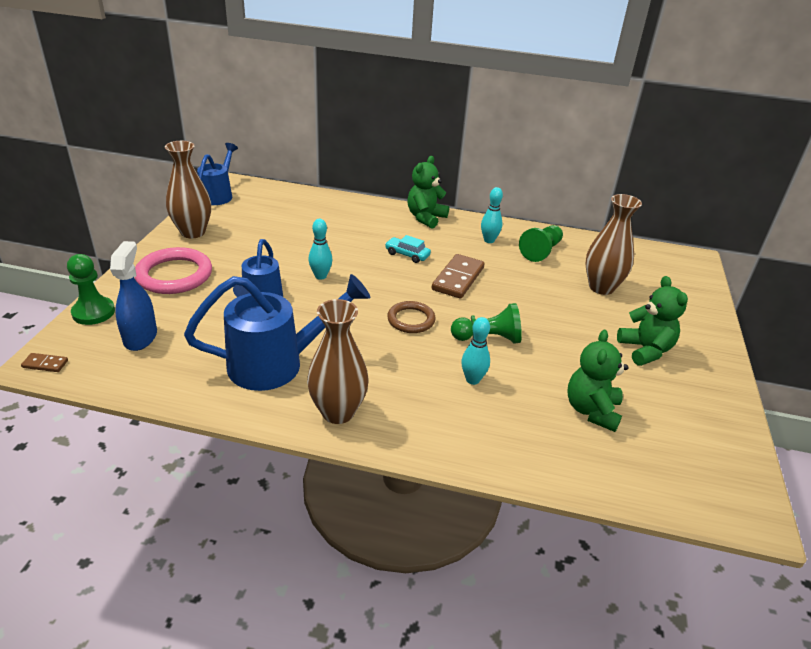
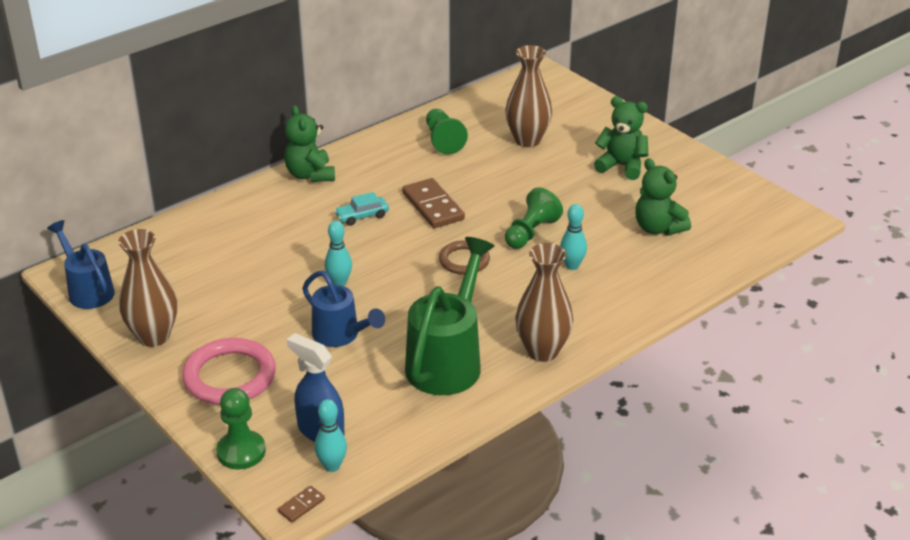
camera: 50 degrees left, 0 degrees up
blue watering can [184,274,370,391] -> green watering can [405,237,494,395]
turquoise bowling pin [481,187,503,243] -> turquoise bowling pin moved to [314,399,347,472]

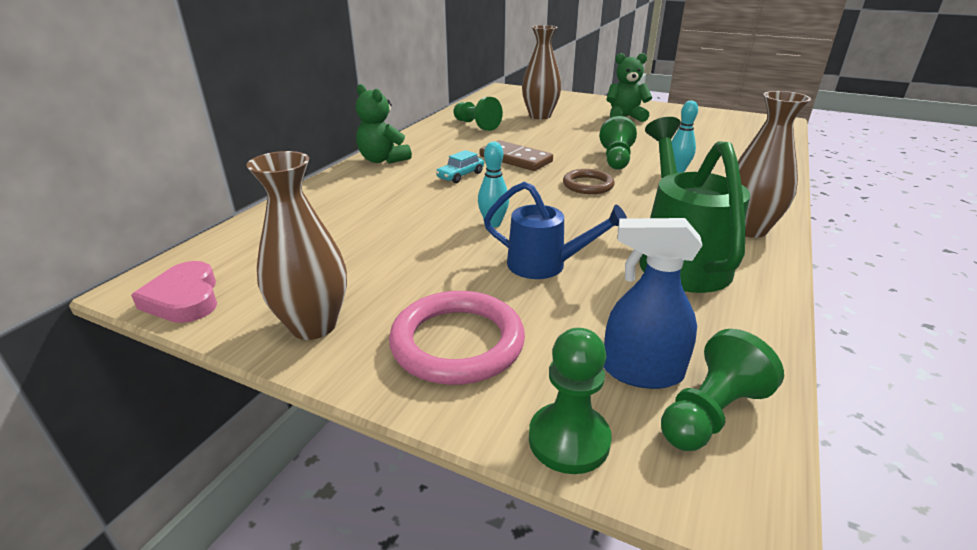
camera: 25 degrees left, 5 degrees down
blue watering can [47,220,115,309] -> pink heart [131,261,217,323]
brown domino [278,486,325,523] -> none
turquoise bowling pin [314,399,347,472] -> green pawn [661,329,784,451]
green teddy bear [635,158,691,236] -> none

